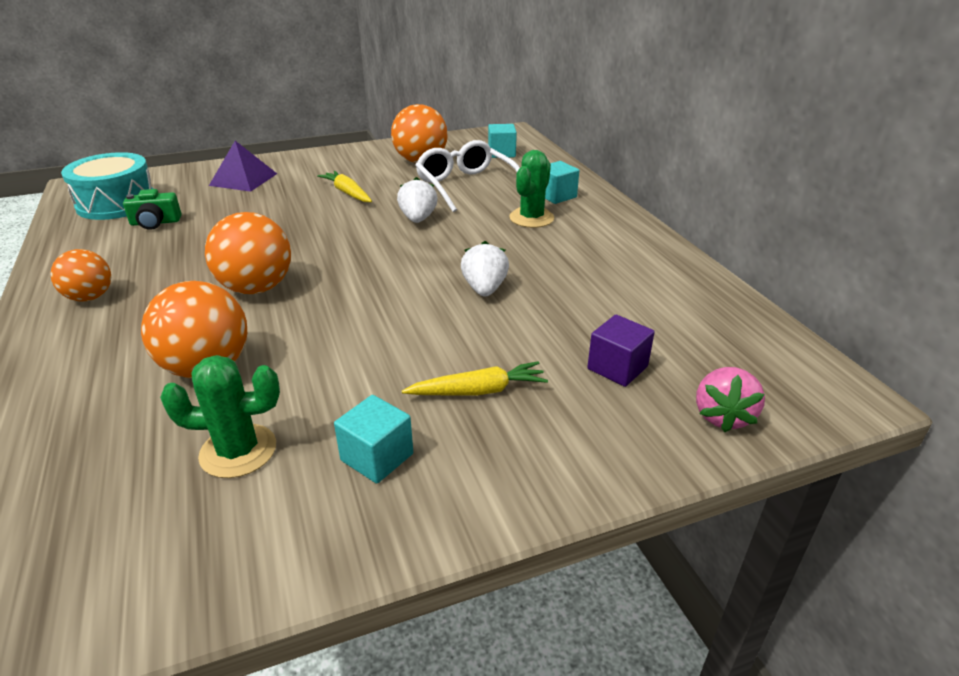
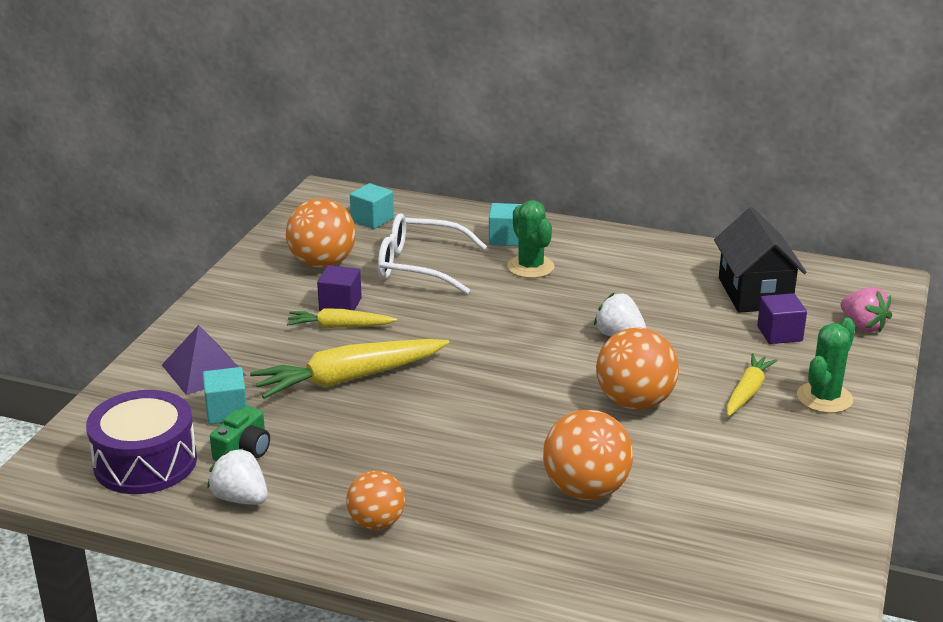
camera: 50 degrees left, 5 degrees down
turquoise drum [61,152,153,220] -> purple drum [86,390,197,494]
green cactus [160,355,280,478] -> green cactus moved to [797,318,855,413]
orange ball [205,212,291,294] -> orange ball moved to [596,328,679,410]
turquoise cube [334,395,413,484] -> turquoise cube moved to [203,367,247,424]
white strawberry [397,177,438,223] -> white strawberry moved to [207,448,268,505]
none -> yellow carrot [250,339,449,399]
none -> purple cube [317,265,362,311]
none -> black house [714,207,807,312]

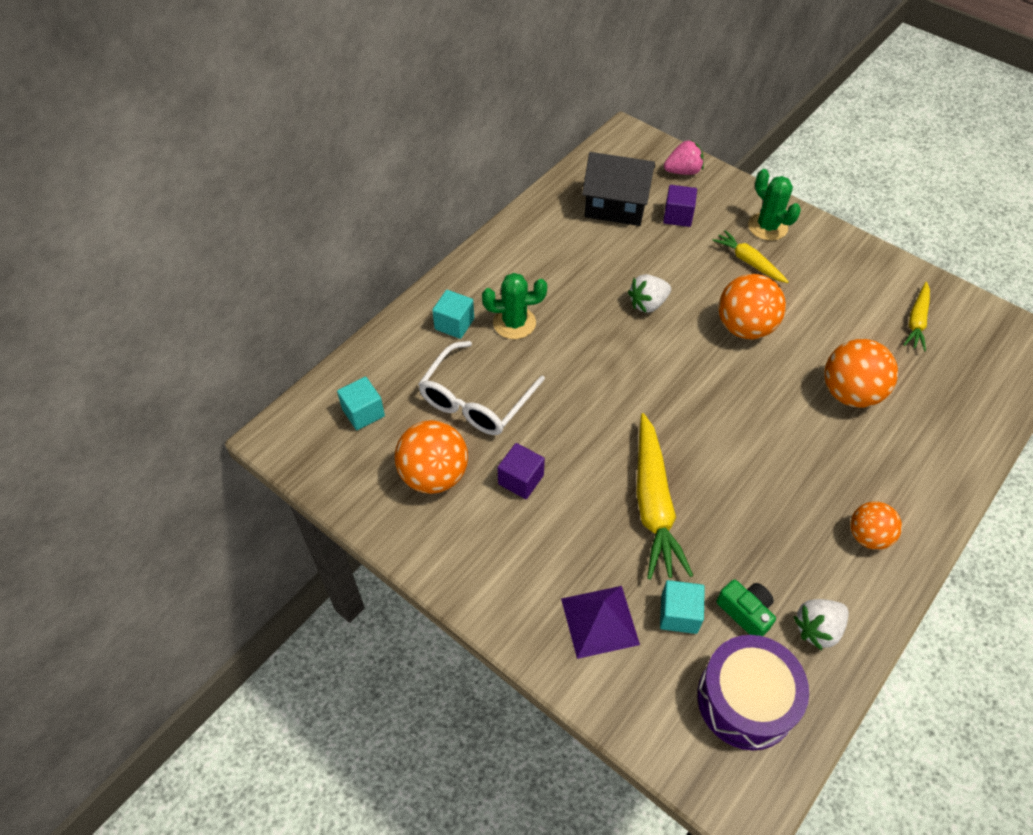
camera: 70 degrees left, 25 degrees up
yellow carrot [287,309,397,328] -> yellow carrot moved to [903,282,930,351]

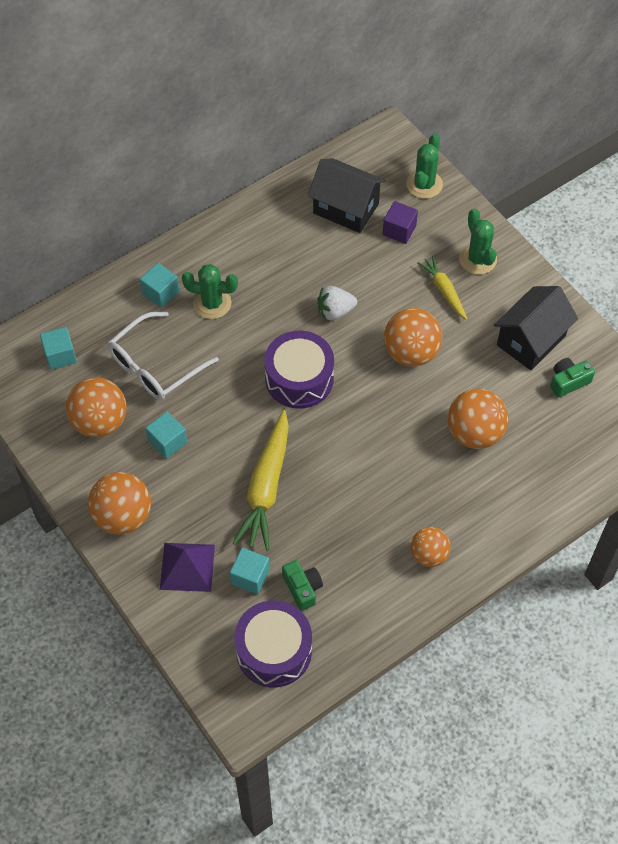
camera: 15 degrees right, 5 degrees up
purple cube [498,443,545,499] -> turquoise cube [146,412,187,459]
pink strawberry [664,140,704,175] -> green cactus [406,134,443,199]
white strawberry [793,599,849,650] -> none
yellow carrot [903,282,930,351] -> green camera [550,358,595,398]
none -> orange ball [88,472,151,534]
none -> purple drum [264,331,334,409]
none -> black house [494,286,578,370]

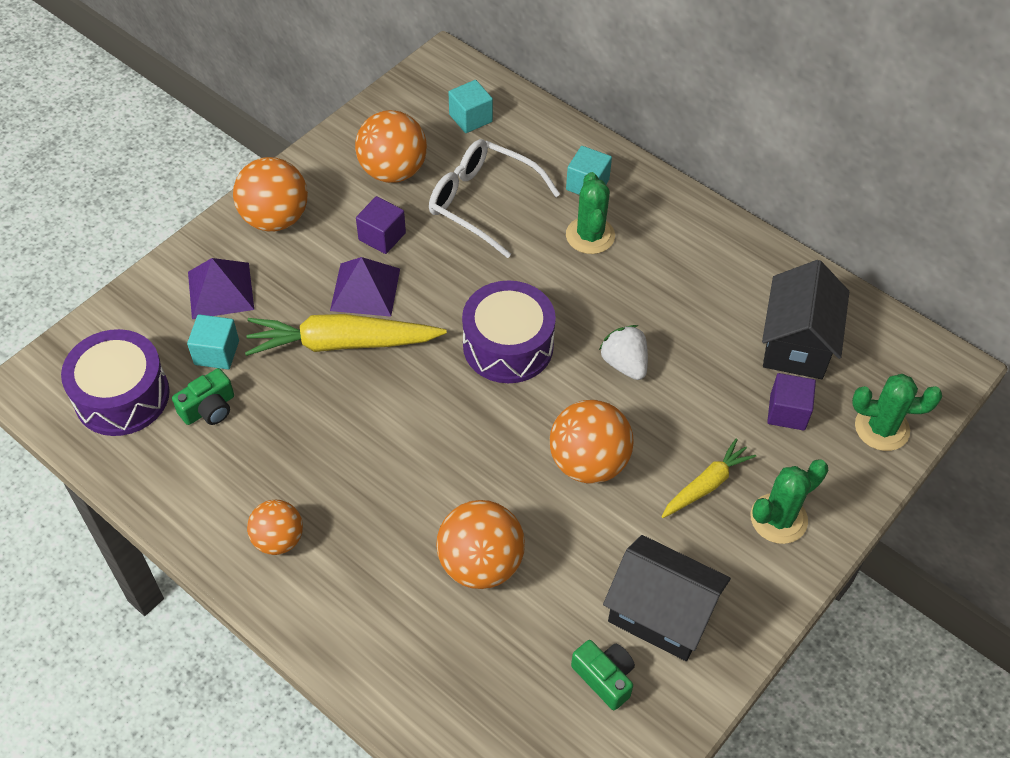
camera: 75 degrees right, 5 degrees down
turquoise cube [146,412,187,459] -> purple cube [356,196,406,254]
none -> purple pyramid [330,257,400,317]

